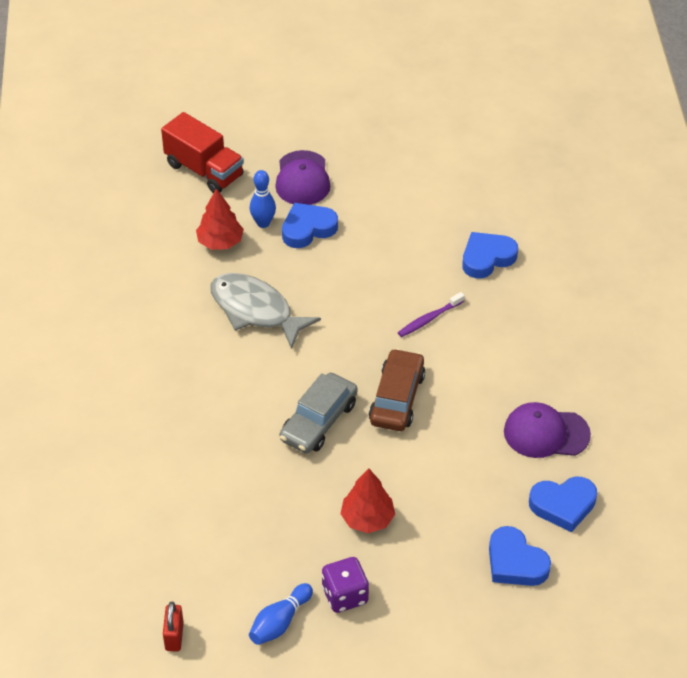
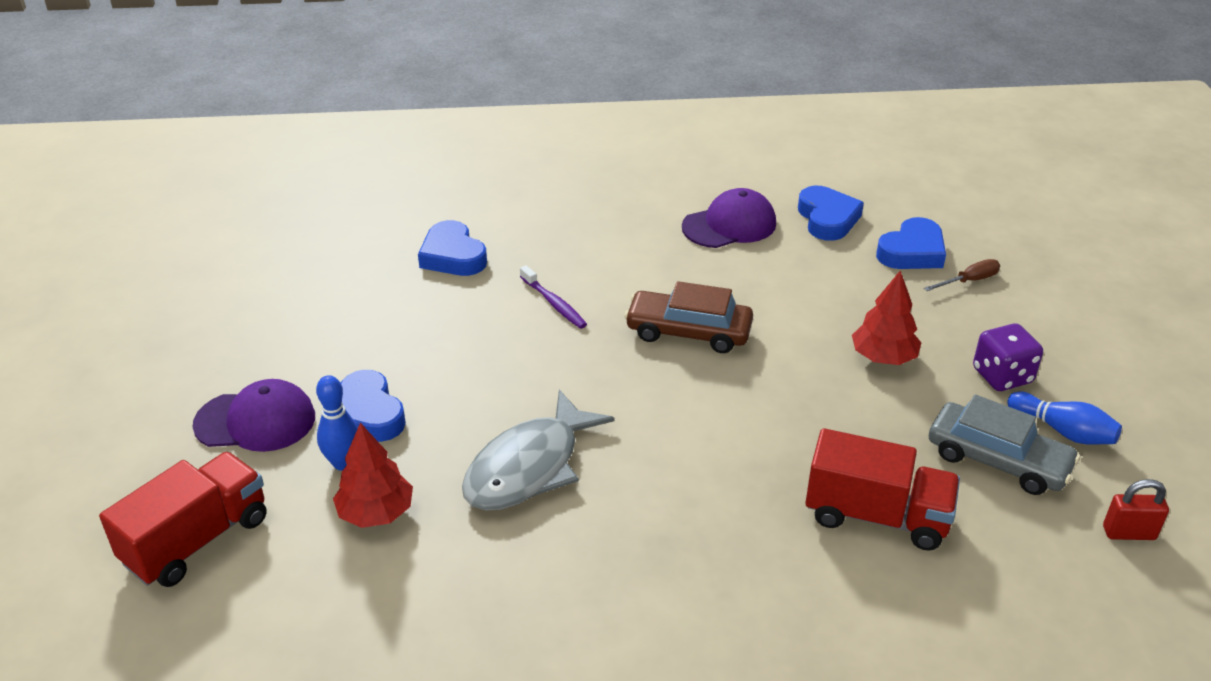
camera: 90 degrees left, 10 degrees down
grey car [279,373,358,453] -> grey car moved to [929,395,1080,495]
purple cap [504,402,591,458] -> purple cap turned 120 degrees counterclockwise [682,188,776,248]
none -> red truck [805,428,960,550]
none -> brown screwdriver [924,259,1000,291]

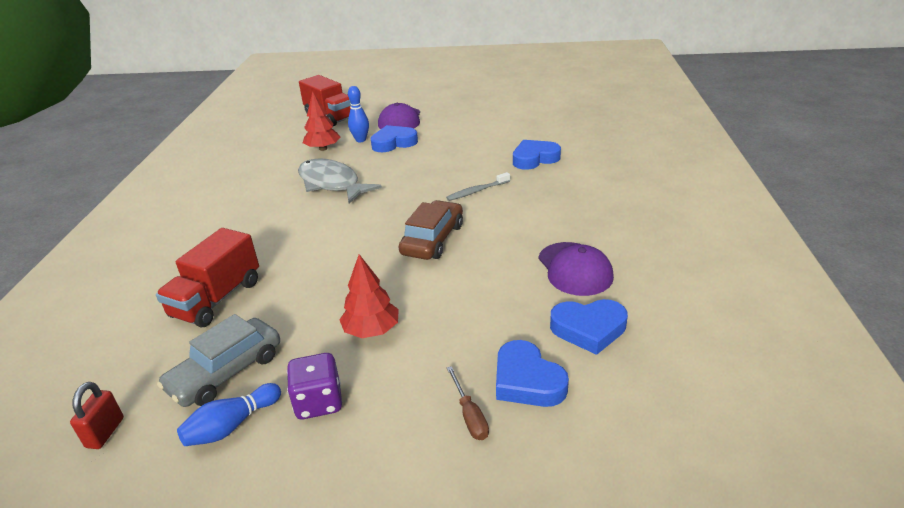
camera: 100 degrees right, 5 degrees down
purple toothbrush [520,265,587,329] -> grey toothbrush [446,172,510,201]

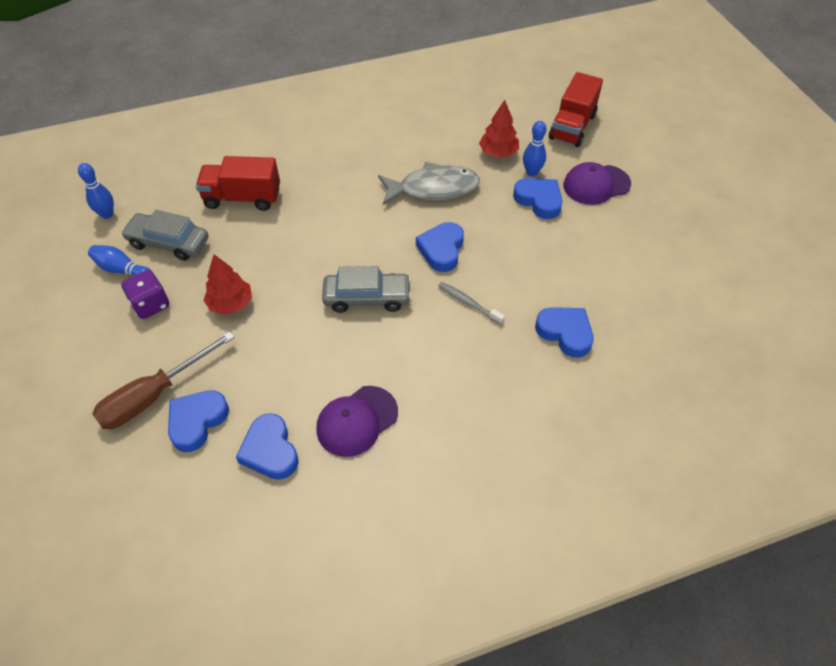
camera: 65 degrees right, 20 degrees up
red padlock [70,382,124,449] -> blue bowling pin [78,163,114,219]
grey fish [298,158,382,204] -> grey fish turned 60 degrees clockwise [378,162,480,205]
brown car [399,200,463,260] -> grey car [322,266,412,313]
brown screwdriver [447,366,489,440] -> brown screwdriver [92,331,235,429], size x2.08
none -> blue heart [416,222,464,272]

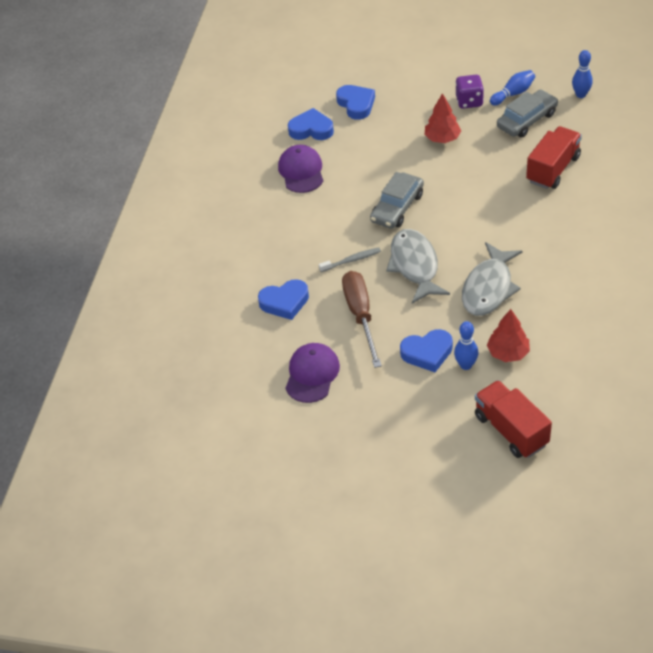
camera: 125 degrees right, 5 degrees down
brown screwdriver [92,331,235,429] -> brown screwdriver moved to [342,271,382,368]
blue heart [416,222,464,272] -> grey fish [386,229,450,304]
purple cap [563,162,631,205] -> purple cap moved to [286,343,340,403]

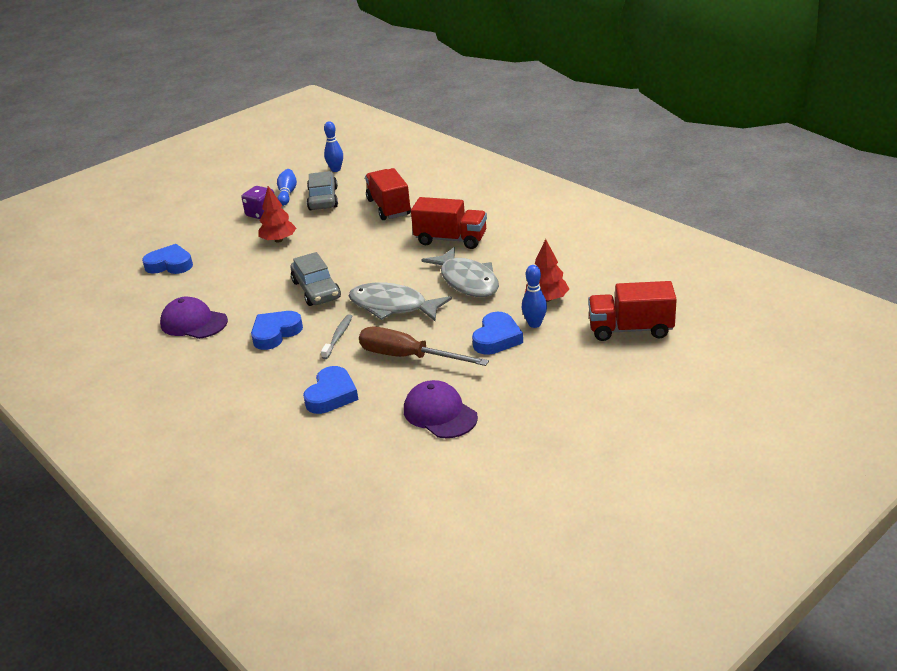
camera: 55 degrees left, 15 degrees down
blue heart [288,108,334,140] -> blue heart moved to [251,311,303,350]
none -> red truck [411,197,487,249]

